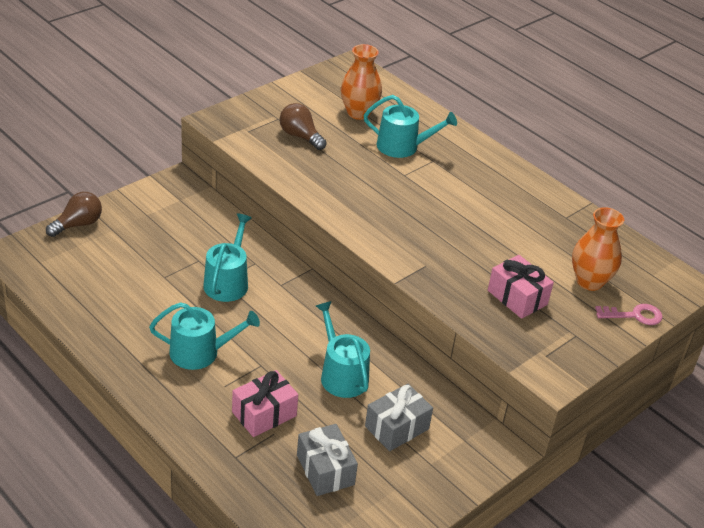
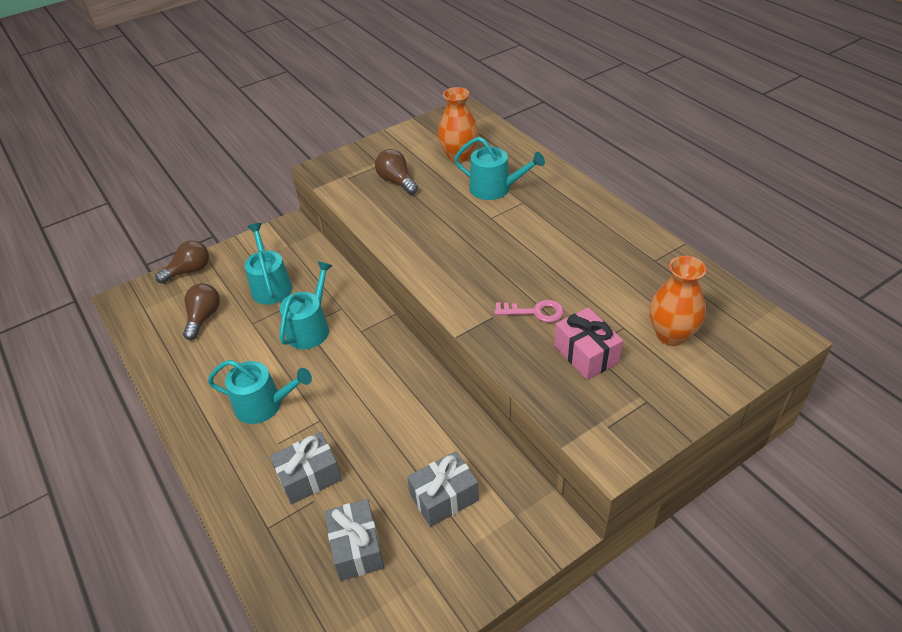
camera: 15 degrees right, 5 degrees up
pink gift [232,370,298,437] -> grey gift [270,432,342,505]
turquoise watering can [316,301,370,398] -> turquoise watering can moved to [245,223,292,305]
pink key [595,304,663,325] -> pink key moved to [494,300,564,323]
none -> brown light bulb [183,283,220,340]

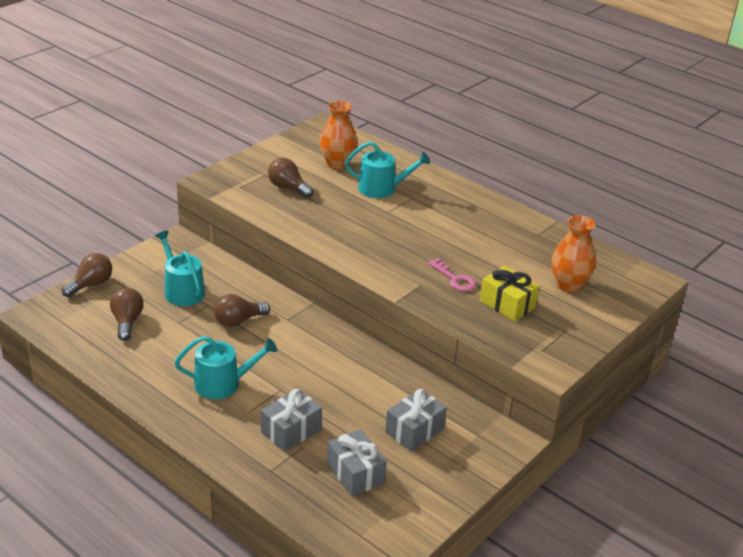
camera: 20 degrees left, 10 degrees down
turquoise watering can [280,261,333,349] -> brown light bulb [214,294,270,327]
pink key [494,300,564,323] -> pink key turned 60 degrees clockwise [428,258,476,291]
pink gift [554,307,623,380] -> yellow gift [480,266,539,322]

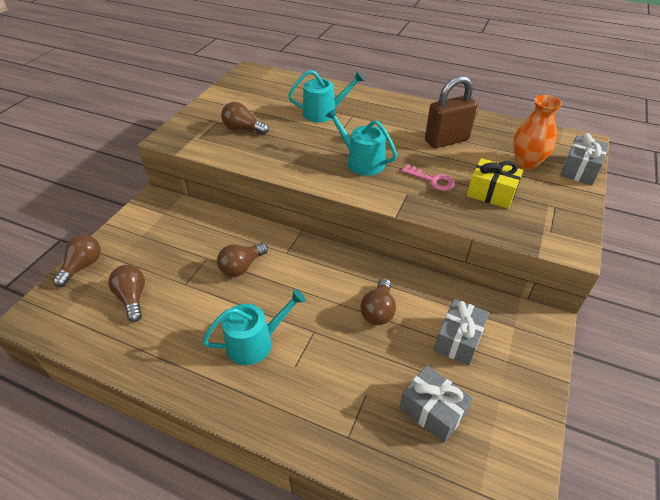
camera: 15 degrees left, 10 degrees up
turquoise watering can [155,230,205,306] -> turquoise watering can moved to [325,108,397,176]
grey gift [261,389,322,452] -> grey gift moved to [560,133,608,185]
orange vase [320,100,358,170] -> none
none -> brown light bulb [360,278,396,325]
none -> brown padlock [425,76,478,148]

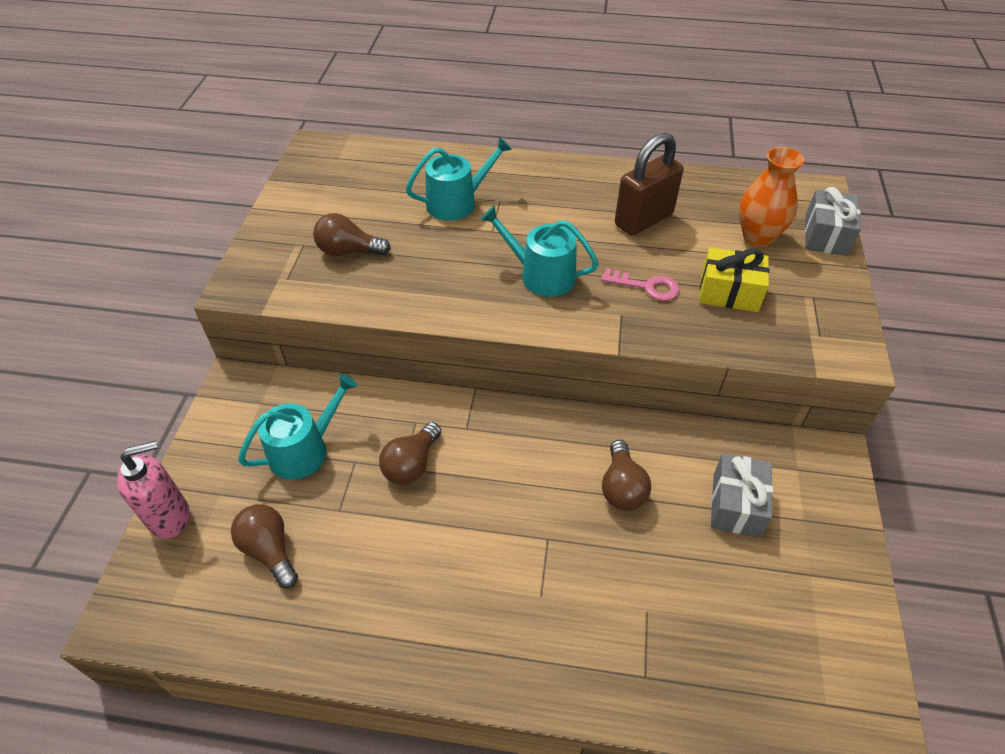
camera: 15 degrees left, 5 degrees up
brown light bulb [53,235,101,287] -> pink soap dispenser [117,441,190,539]
turquoise watering can [202,289,306,365] -> turquoise watering can moved to [238,374,358,480]
grey gift [400,365,473,443] -> none

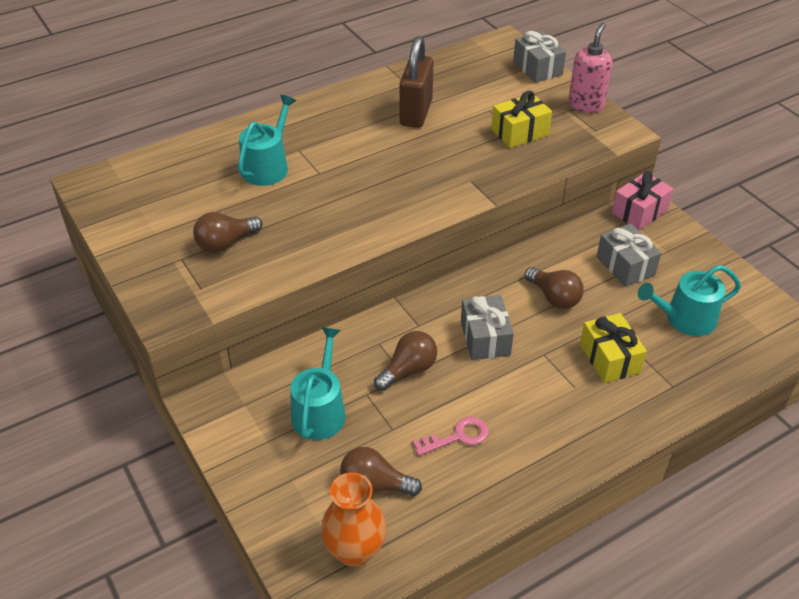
camera: 40 degrees left, 5 degrees down
pink soap dispenser [117,441,190,539] -> pink soap dispenser moved to [568,22,612,113]
brown light bulb [379,422,441,485] -> brown light bulb turned 120 degrees counterclockwise [374,331,437,391]
turquoise watering can [480,205,599,297] -> turquoise watering can moved to [638,265,741,336]
pink key [601,268,679,301] -> pink key moved to [412,416,489,456]
orange vase [739,147,804,247] -> orange vase moved to [321,473,386,567]
none -> grey gift [461,295,514,360]
none -> yellow gift [580,313,647,383]
none -> pink gift [612,171,674,230]

